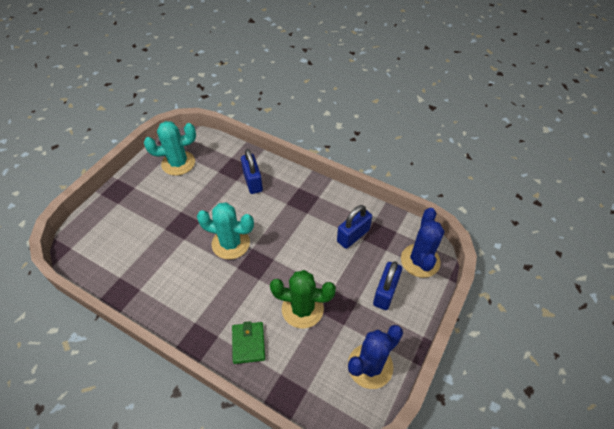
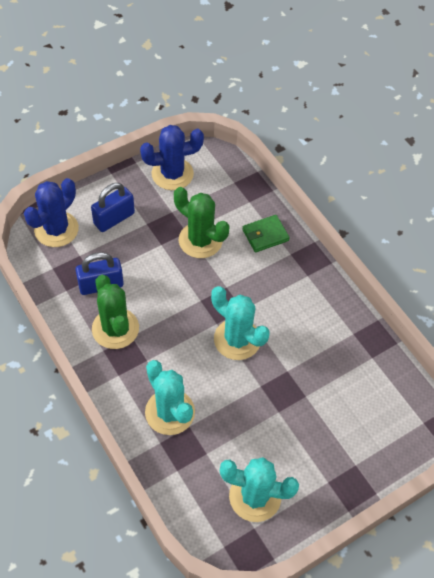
camera: 155 degrees left, 5 degrees up
green wallet [232,321,265,364] -> green wallet turned 45 degrees clockwise [242,215,290,252]
blue padlock [241,149,263,194] -> turquoise cactus [145,360,195,435]
none -> green cactus [92,275,139,349]

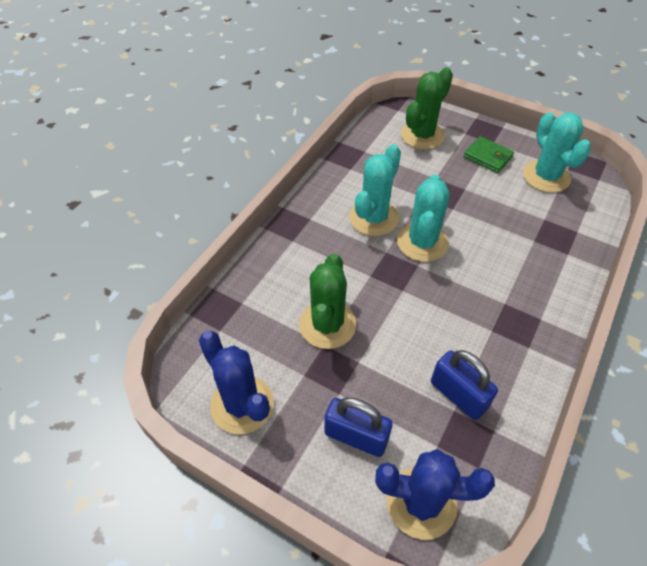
camera: 115 degrees left, 5 degrees down
green cactus [92,275,139,349] -> green cactus moved to [401,67,453,149]
turquoise cactus [145,360,195,435] -> turquoise cactus moved to [349,145,401,236]
green wallet [242,215,290,252] -> green wallet moved to [463,136,514,173]

